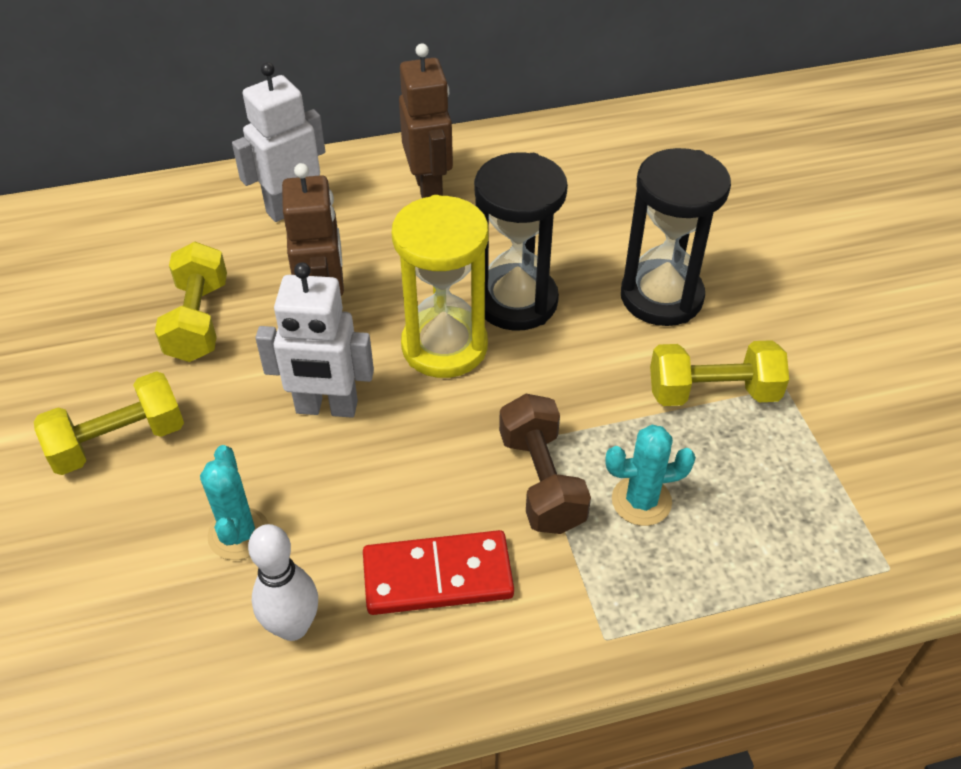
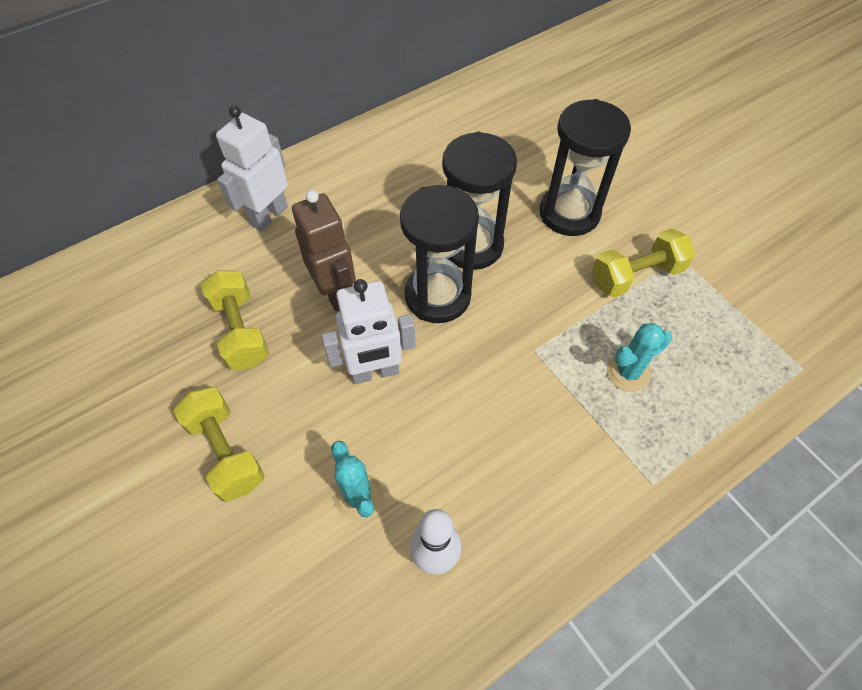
camera: 20 degrees left, 10 degrees up
yellow dumbbell [34,371,184,475] -> yellow dumbbell turned 75 degrees counterclockwise [173,387,265,502]
red domino [363,530,514,615] -> none
yellow hourglass [392,195,489,378] -> black hourglass [400,185,479,323]
brown robot [399,43,453,198] -> none
brown dumbbell [499,394,591,534] -> none

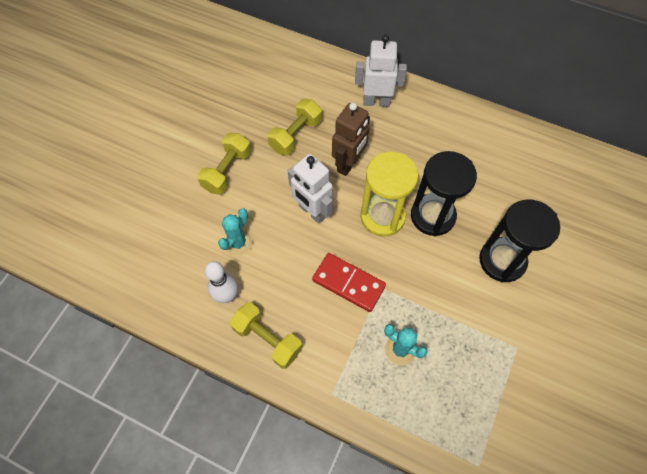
camera: 60 degrees right, 5 degrees up
black hourglass [400,185,479,323] -> yellow hourglass [360,152,418,237]
yellow dumbbell [592,228,695,297] -> yellow dumbbell moved to [230,302,302,369]
none -> red domino [312,253,386,312]

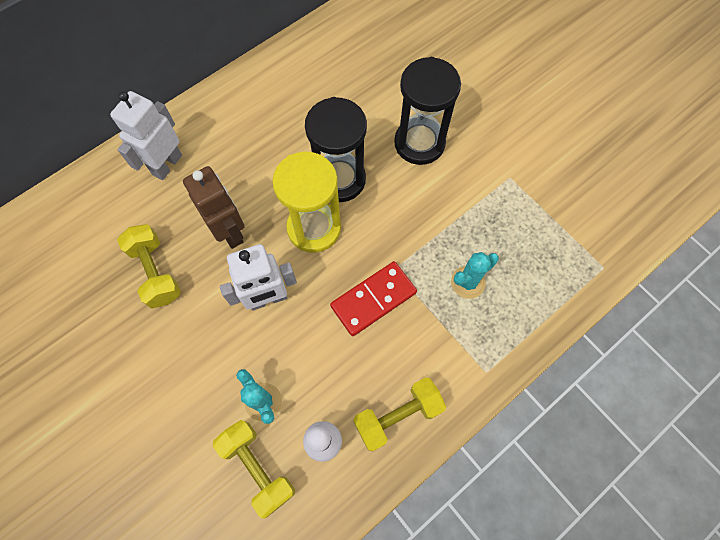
camera: 65 degrees left, 5 degrees up
yellow dumbbell [197,133,251,195] -> yellow dumbbell moved to [213,420,295,519]

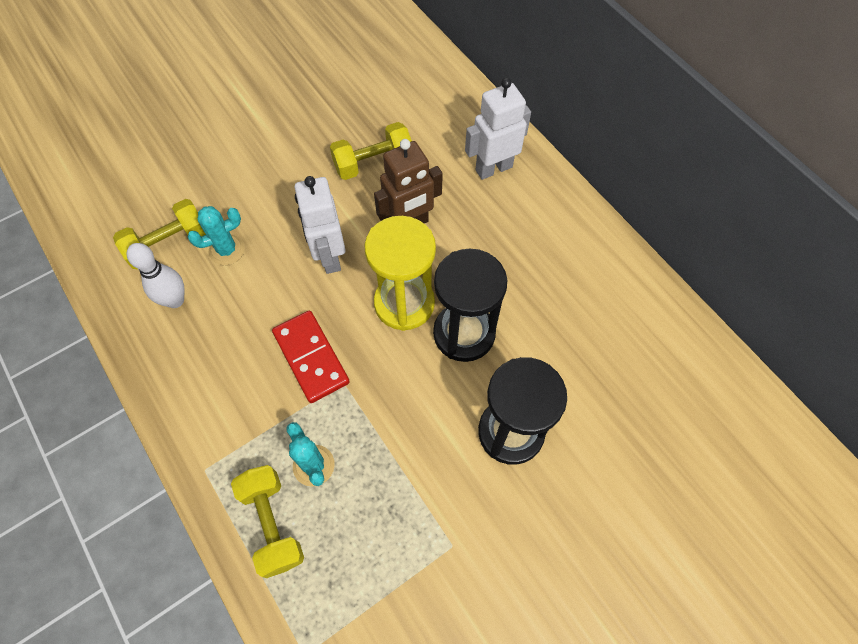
camera: 95 degrees right, 5 degrees down
white robot [110,91,182,180] -> white robot turned 60 degrees counterclockwise [465,78,531,180]
yellow dumbbell [353,377,446,451] -> yellow dumbbell moved to [231,465,304,578]

